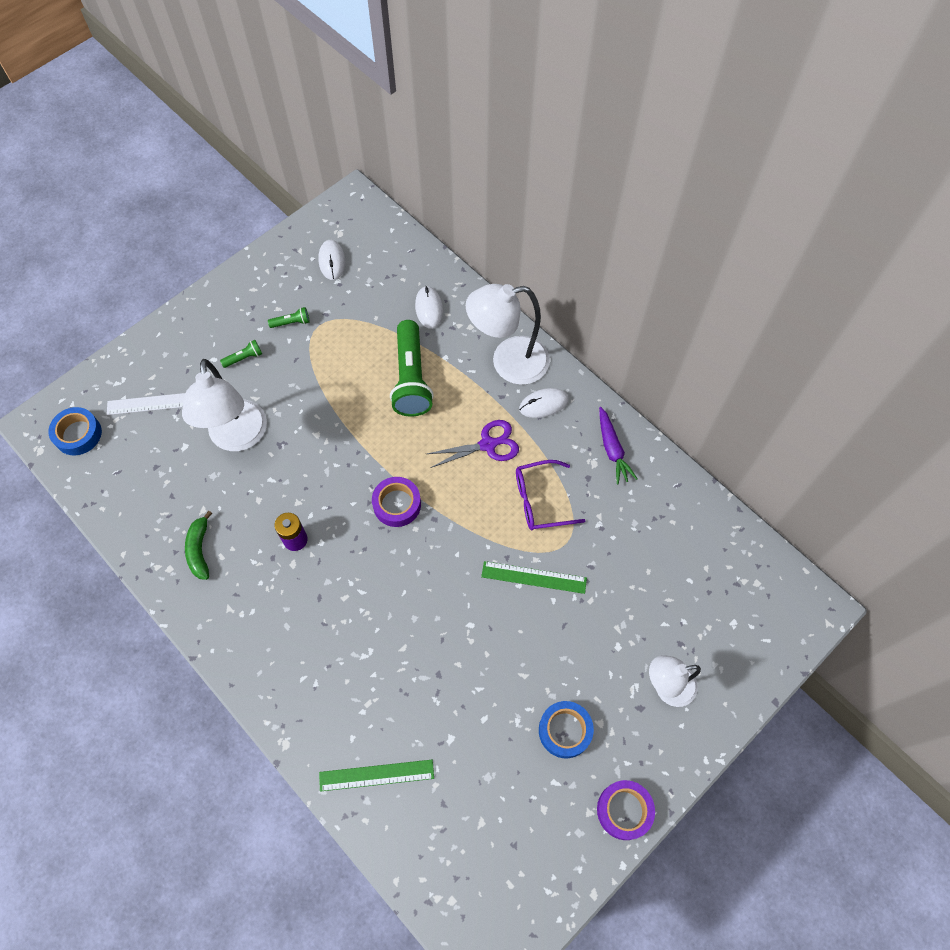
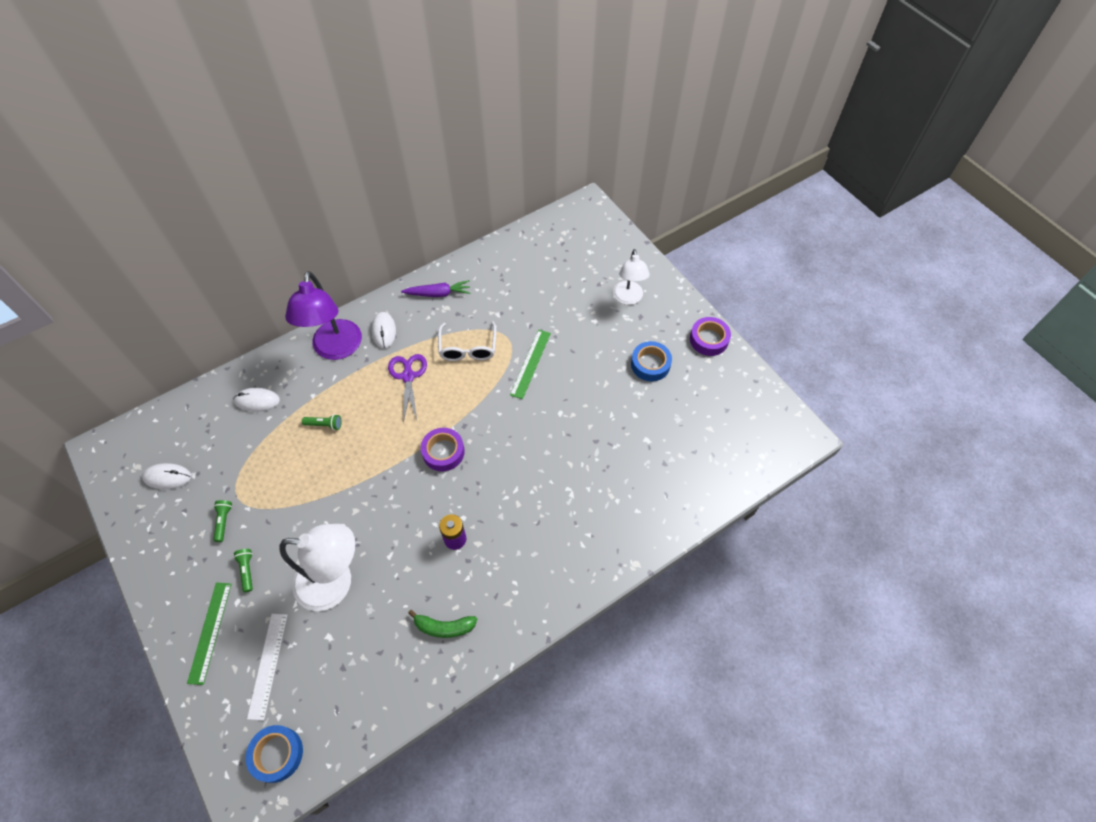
camera: 80 degrees left, 5 degrees down
green ruler [319,760,434,792] -> green ruler moved to [187,582,232,685]
green flashlight [390,320,434,416] -> green flashlight [302,414,342,430], size x0.41
white lamp [466,284,550,385] -> purple lamp [285,271,362,360]
purple glasses [516,460,585,530] -> white glasses [438,321,496,361]

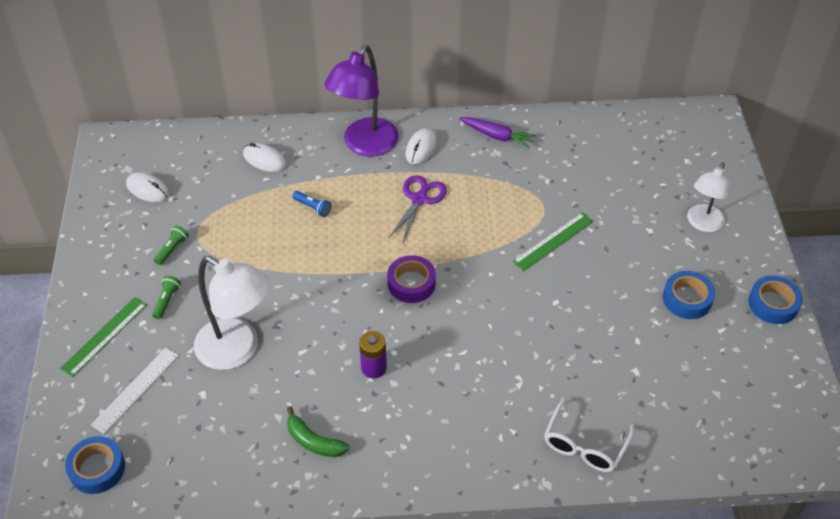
camera: 30 degrees right, 10 degrees down
green flashlight [302,414,342,430] -> blue flashlight [292,191,332,217]
white glasses [438,321,496,361] -> white glasses moved to [544,397,634,472]
purple tape [690,317,731,356] -> blue tape [748,276,803,324]

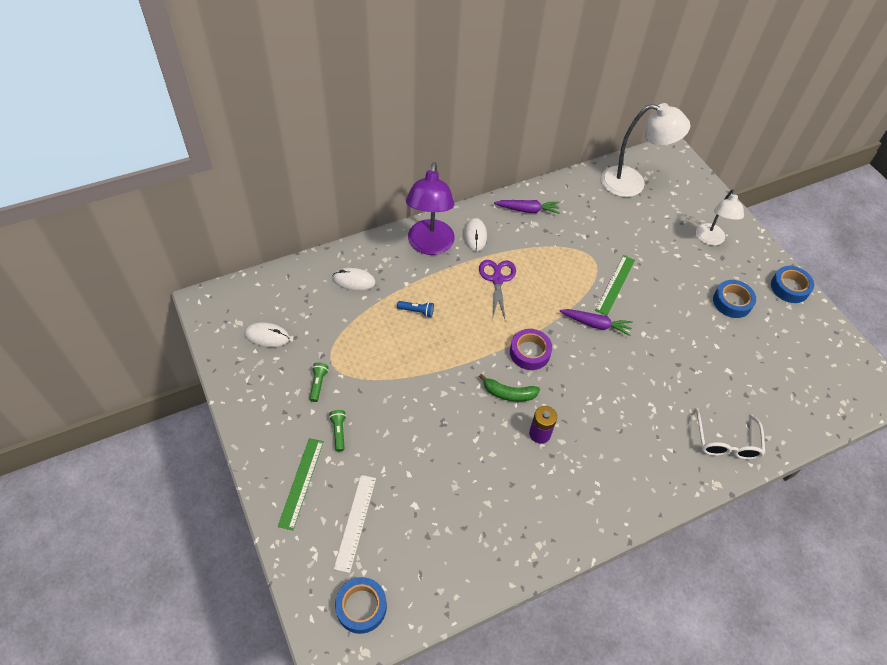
camera: 25 degrees left, 5 degrees up
white lamp [194,256,271,370] -> white lamp moved to [601,103,690,197]
green banana [287,406,350,457] -> green banana moved to [479,374,540,402]
none -> purple carrot [559,309,633,336]

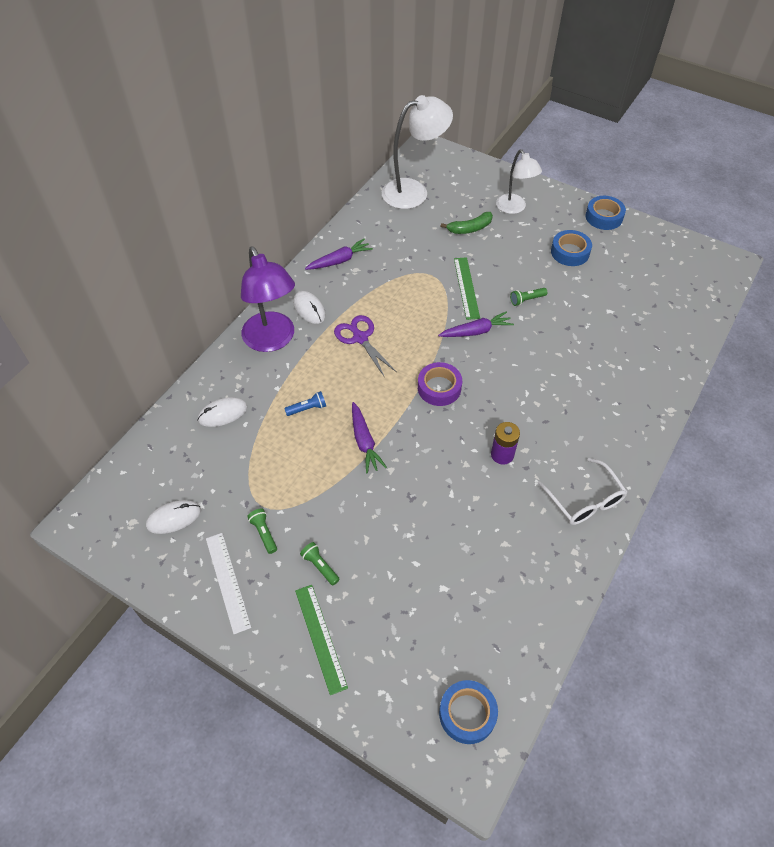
camera: 30 degrees left, 0 degrees up
white ruler [334,475,376,573] -> white ruler moved to [206,533,251,634]
green banana [479,374,540,402] -> green banana moved to [441,212,493,234]
white glasses [695,408,765,460] -> white glasses moved to [537,458,627,525]
none -> purple carrot [352,402,387,473]
none -> green flashlight [510,288,547,306]

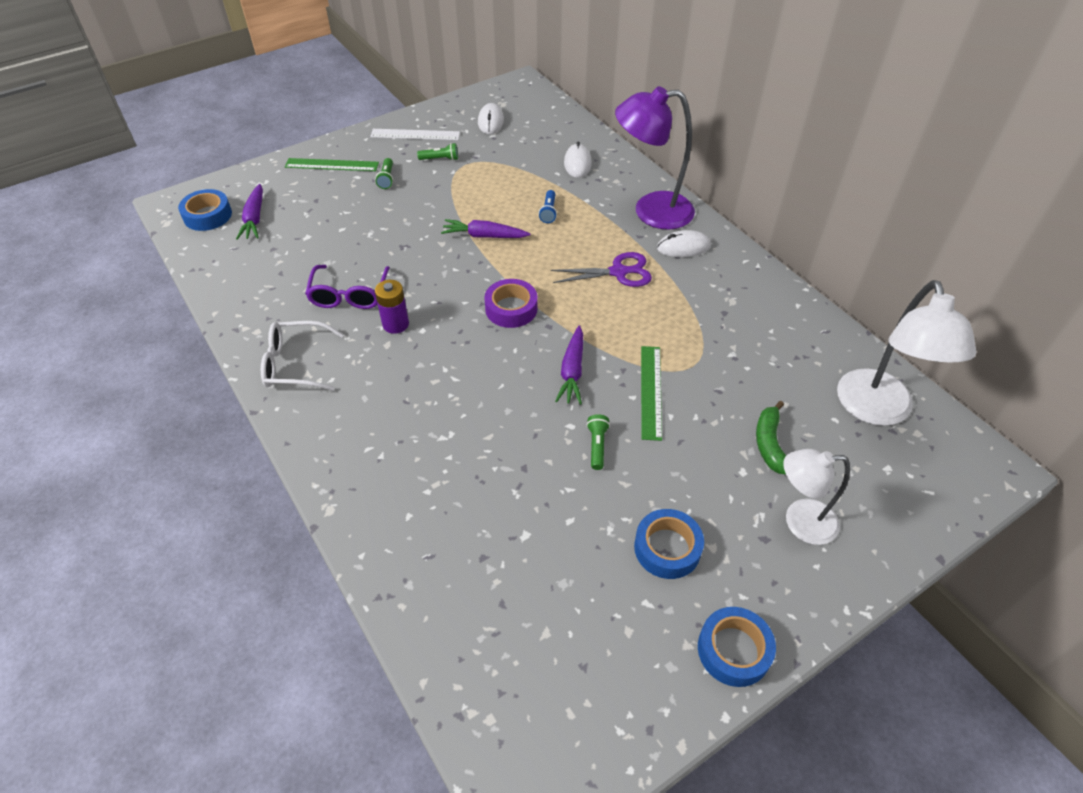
camera: 115 degrees right, 5 degrees down
green flashlight [300,542,340,585] -> green flashlight turned 105 degrees clockwise [375,158,393,189]
purple carrot [305,238,373,270] -> purple carrot moved to [236,184,263,240]
green ruler [454,257,480,320] -> green ruler turned 75 degrees clockwise [641,346,662,441]
none -> purple glasses [305,265,390,309]

